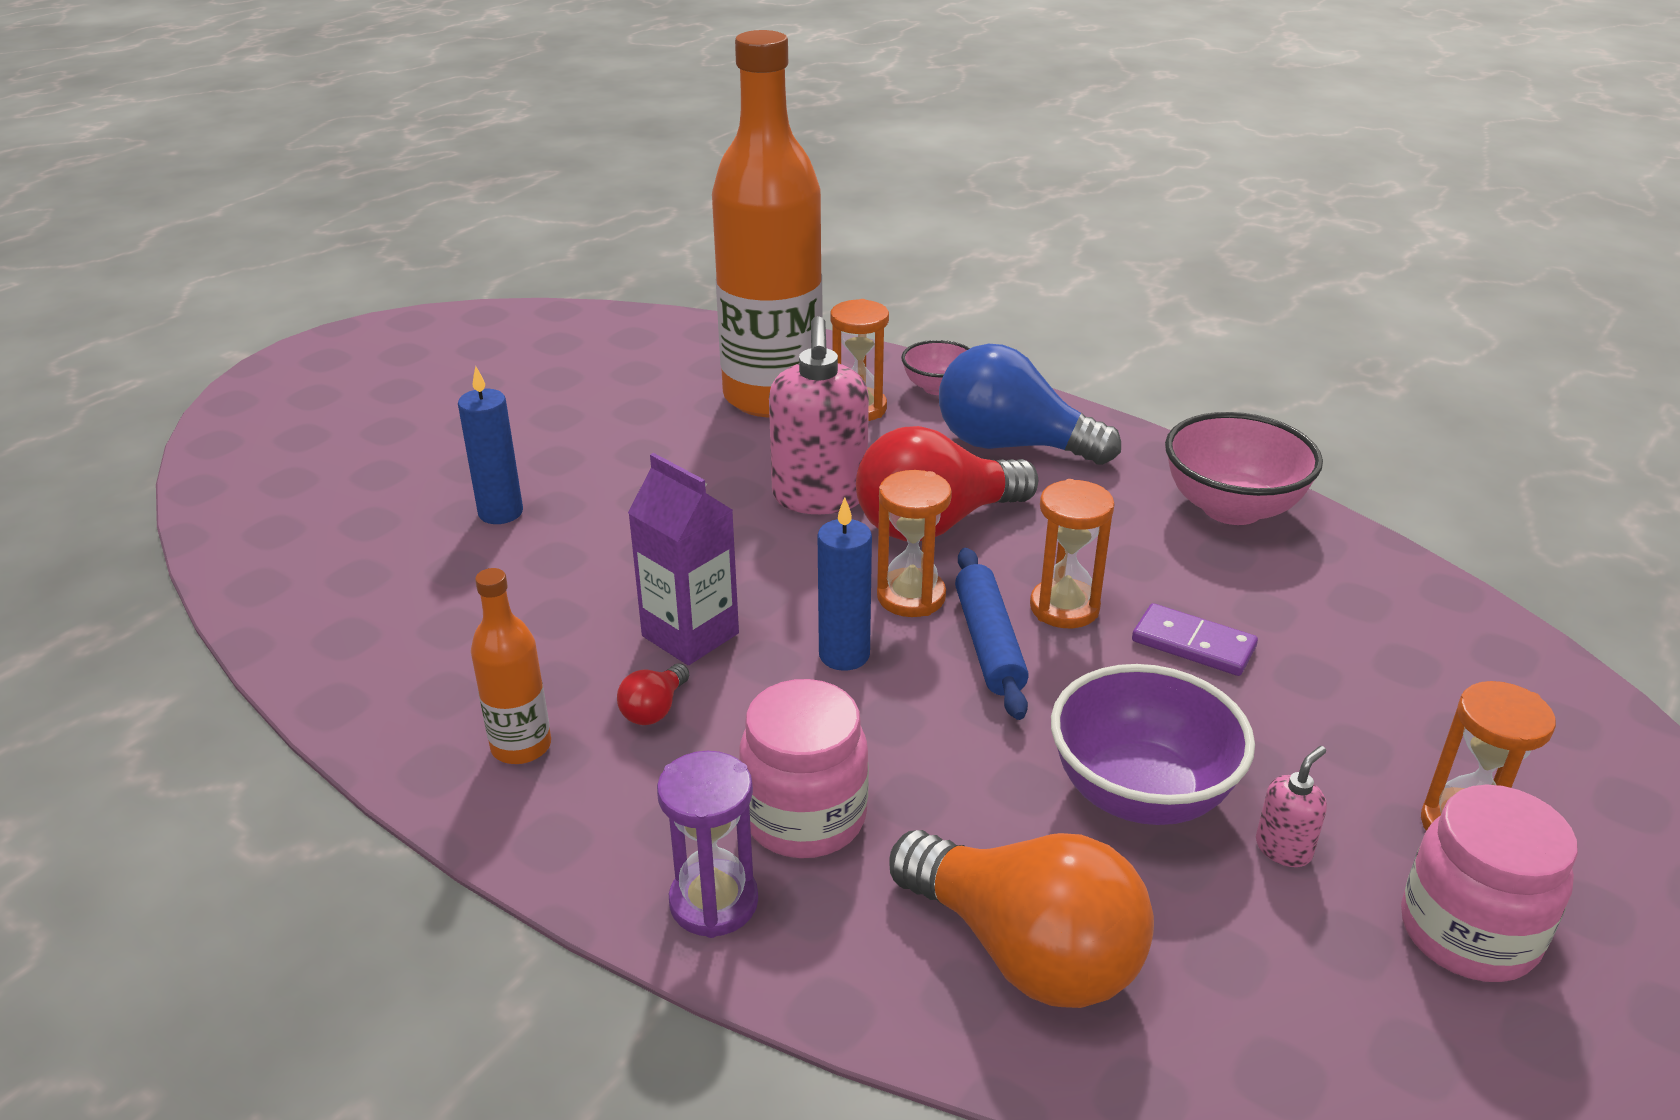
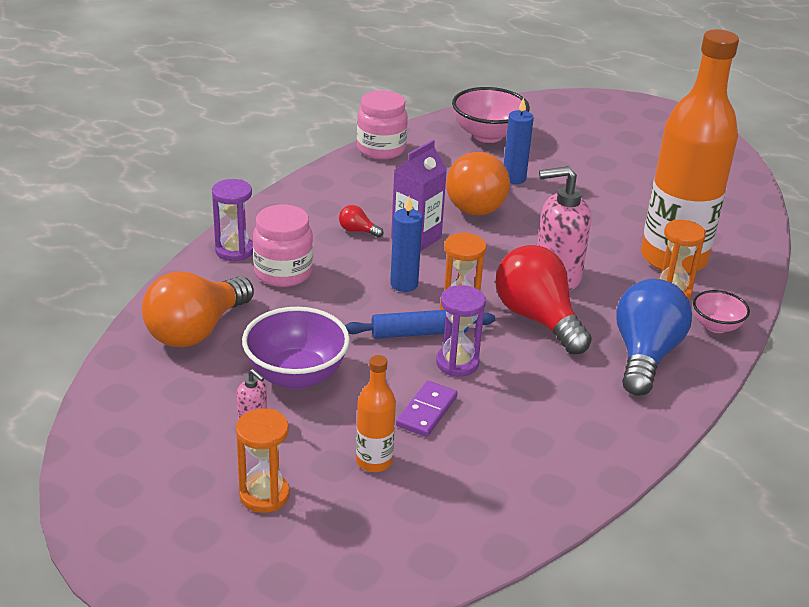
camera: 85 degrees right, 0 degrees up
orange bottle [471,568,551,764] -> orange bottle moved to [356,355,396,472]
orange hourglass [1030,479,1115,628] -> purple hourglass [436,285,486,377]
pink bowl [1165,412,1323,525] -> pink bowl moved to [452,87,530,143]
pink jar [1401,784,1578,982] -> pink jar moved to [357,90,408,160]
none -> orange light bulb [446,152,510,215]

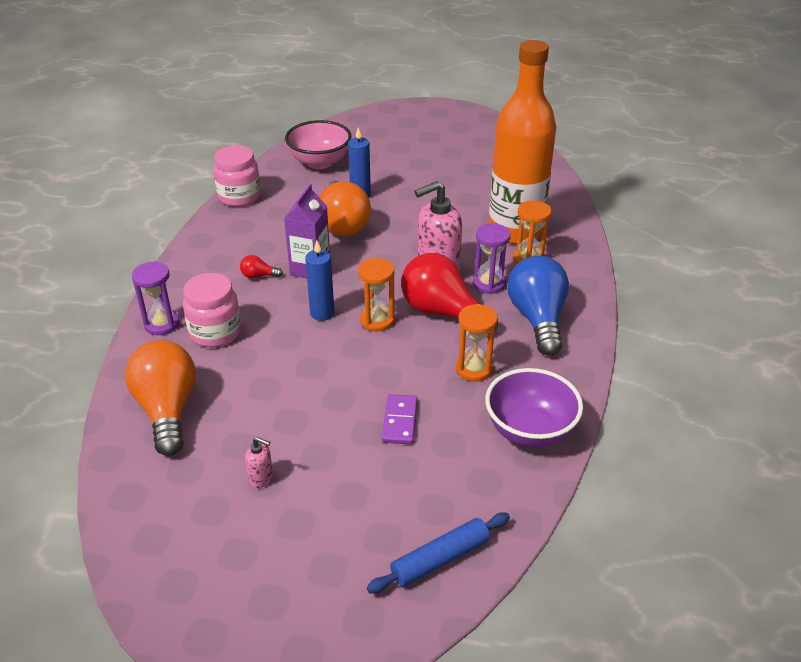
camera: 20 degrees left, 5 degrees up
orange light bulb [142,271,254,347] -> orange light bulb turned 150 degrees clockwise [125,340,196,456]
orange hourglass [236,408,290,513] -> orange hourglass moved to [456,304,498,382]
purple bowl [242,307,350,389] -> purple bowl moved to [485,368,583,448]
blue rolling pin [345,310,495,339] -> blue rolling pin moved to [367,512,510,593]
orange bottle [356,355,396,472] -> none
purple hourglass [436,285,486,377] -> purple hourglass moved to [473,223,511,294]
pink bowl [693,290,750,333] -> none

